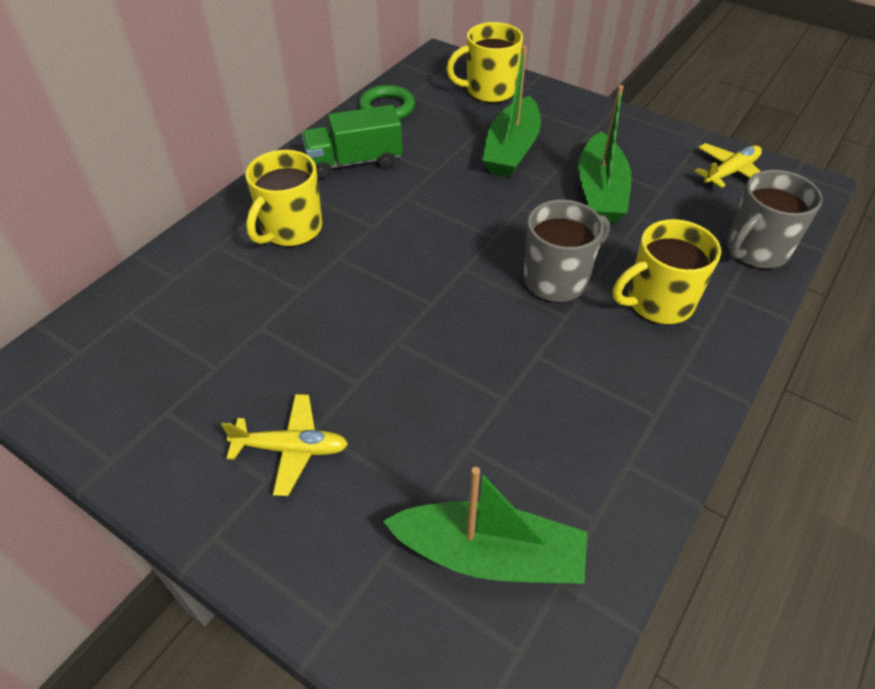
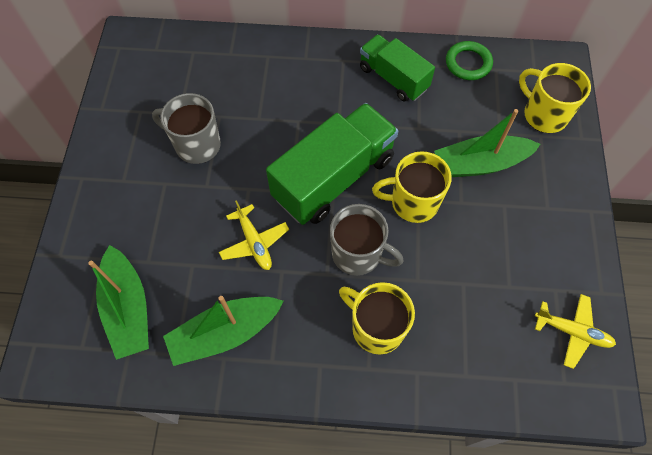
camera: 60 degrees right, 15 degrees up
yellow plane [221,394,348,496] -> yellow plane moved to [219,200,289,270]
yellow mug [245,150,322,247] -> yellow mug moved to [372,151,452,223]
green boat [578,85,632,223] -> green boat moved to [163,296,283,366]
grey mug [727,170,822,269] -> grey mug moved to [152,93,221,164]
none -> green truck [266,103,398,225]

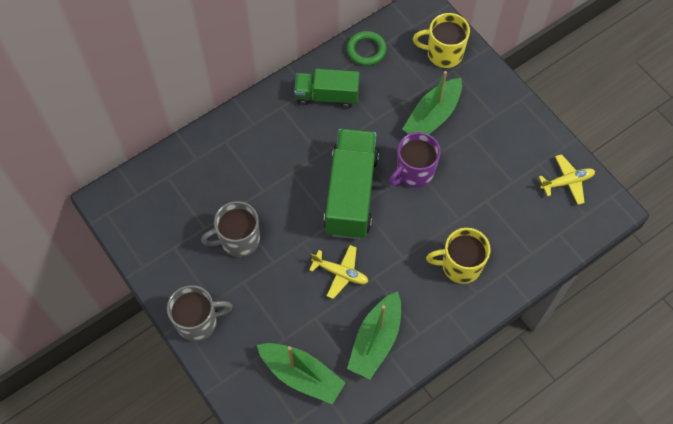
camera: 40 degrees left, 0 degrees up
grey mug [330,204,404,276] -> grey mug moved to [167,285,233,341]
yellow mug [372,151,452,223] -> purple mug [389,132,441,188]

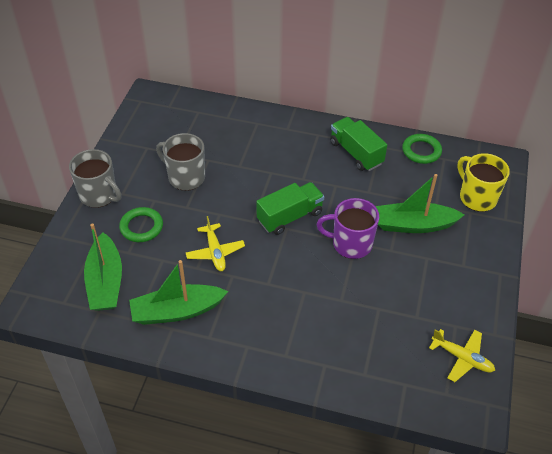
camera: 50 degrees right, 15 degrees down
green truck [324,129,379,239] -> green truck [256,182,324,235], size x0.62
yellow mug [426,228,490,284] -> none
none -> green ring [119,207,163,242]

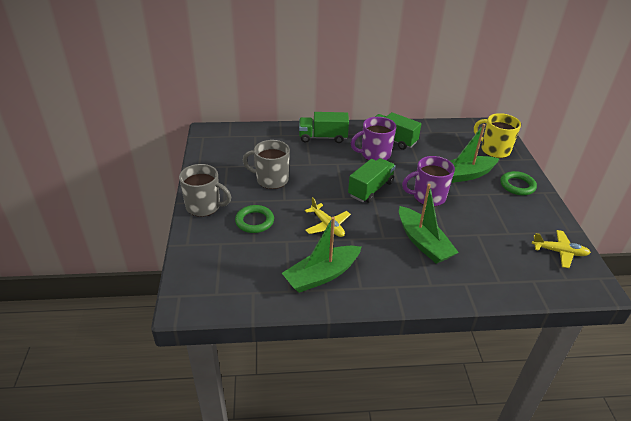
camera: 20 degrees left, 10 degrees down
green boat [84,224,122,311] -> green boat moved to [399,184,459,264]
green ring [402,134,442,164] -> green ring moved to [501,171,537,195]
none -> green truck [299,112,349,143]
none -> purple mug [351,117,396,160]

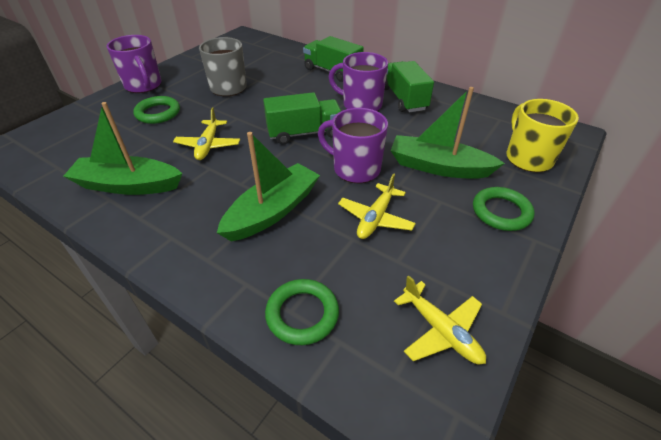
camera: 40 degrees right, 5 degrees up
grey mug [179,164,231,217] -> purple mug [106,35,162,93]
green boat [399,184,459,264] -> green boat turned 150 degrees counterclockwise [217,132,320,241]
none -> green ring [265,279,339,345]
none -> yellow plane [338,173,416,239]

